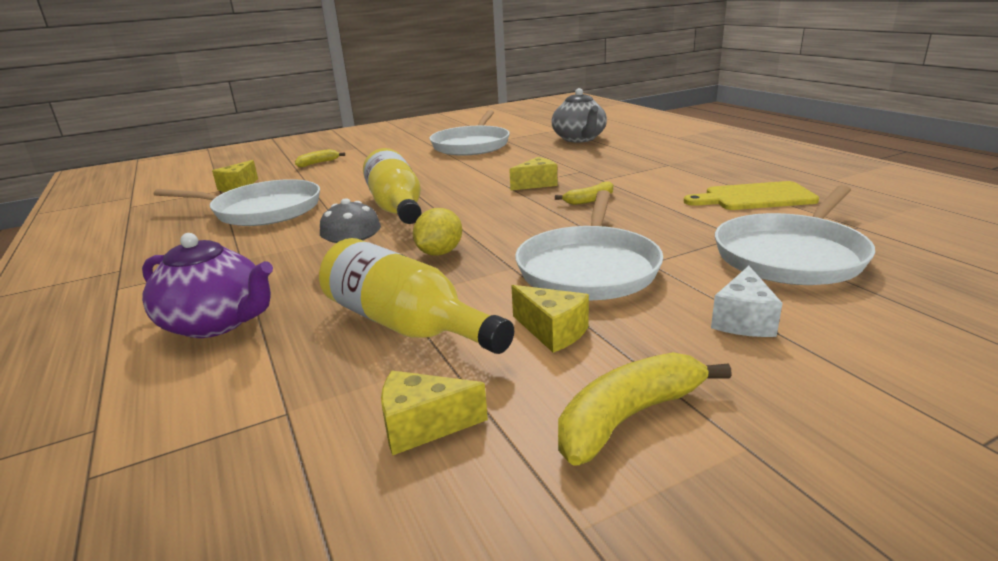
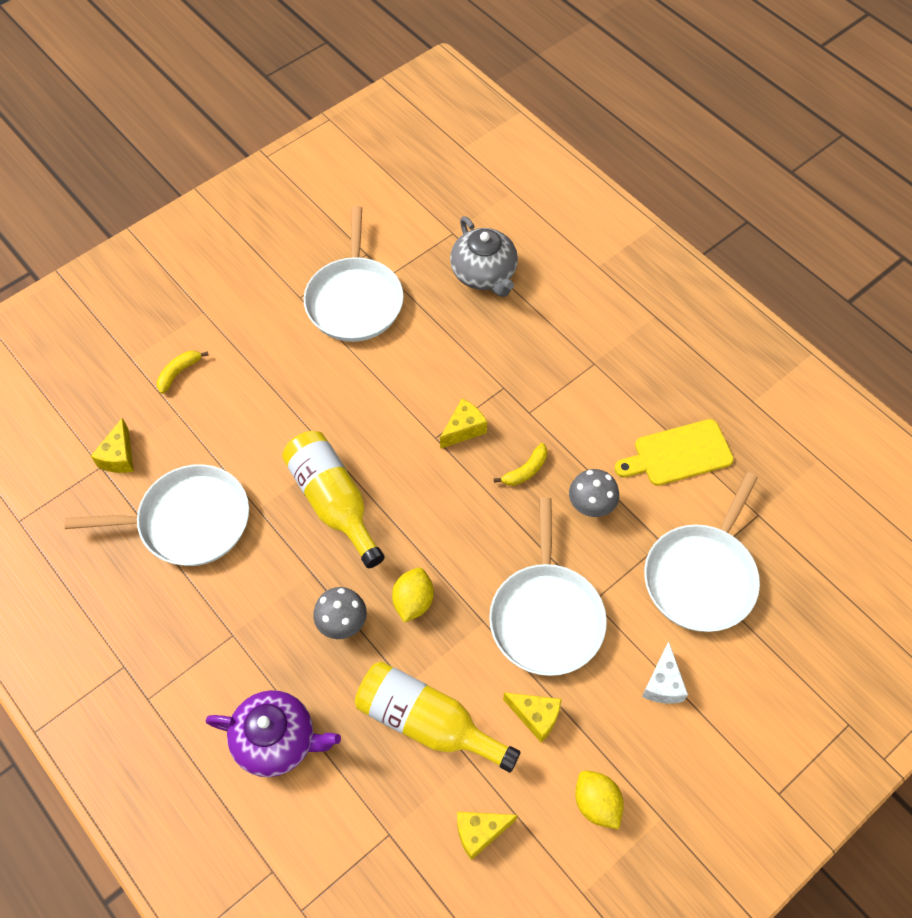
camera: 15 degrees left, 35 degrees up
yellow banana [558,352,732,466] -> yellow lemon [575,771,624,829]
none -> grey mushroom [569,469,619,517]

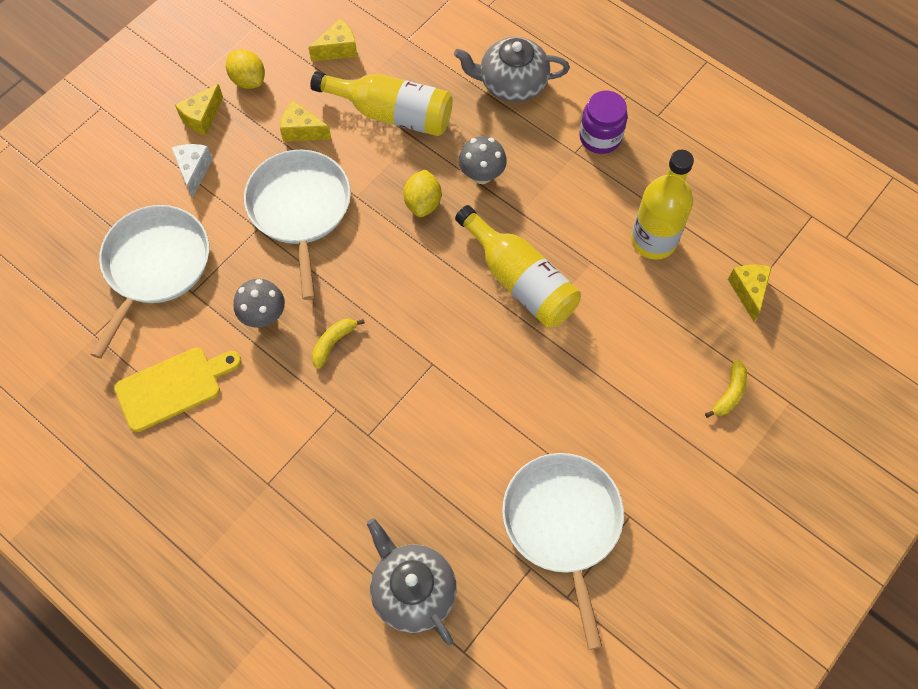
camera: 170 degrees right, 5 degrees up
white pan [64,464,249,566] -> yellow bottle [631,150,694,260]
purple teapot [206,690,341,777] -> grey teapot [454,37,570,102]
yellow cheese [440,399,487,449] -> yellow cheese moved to [175,84,223,135]
none -> purple jar [579,91,628,154]

